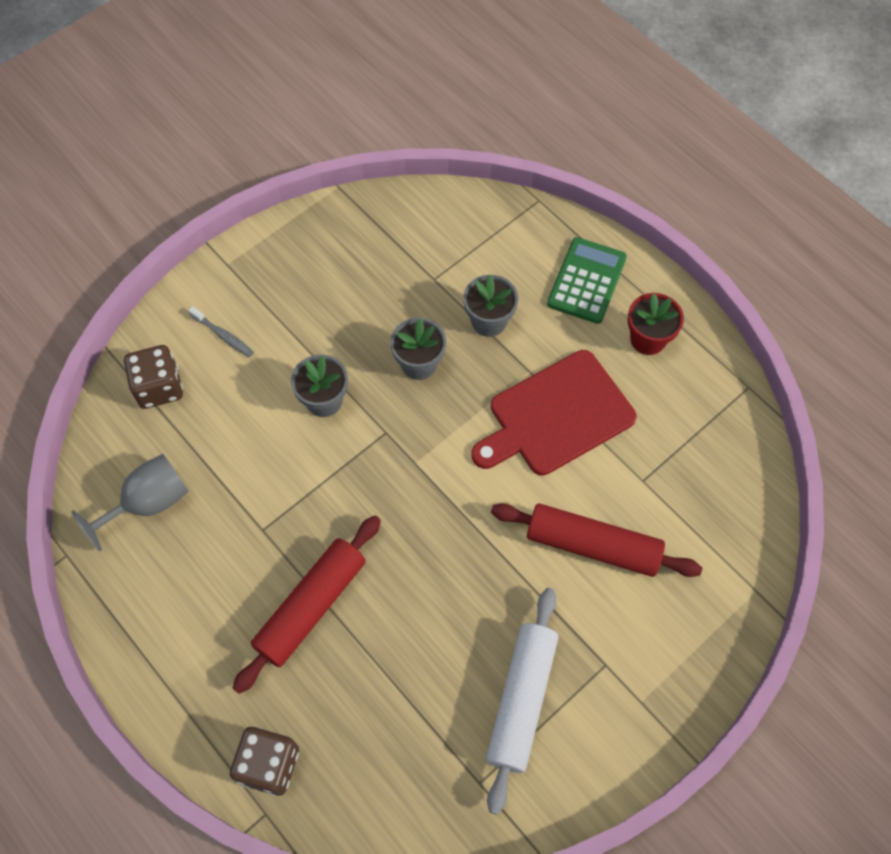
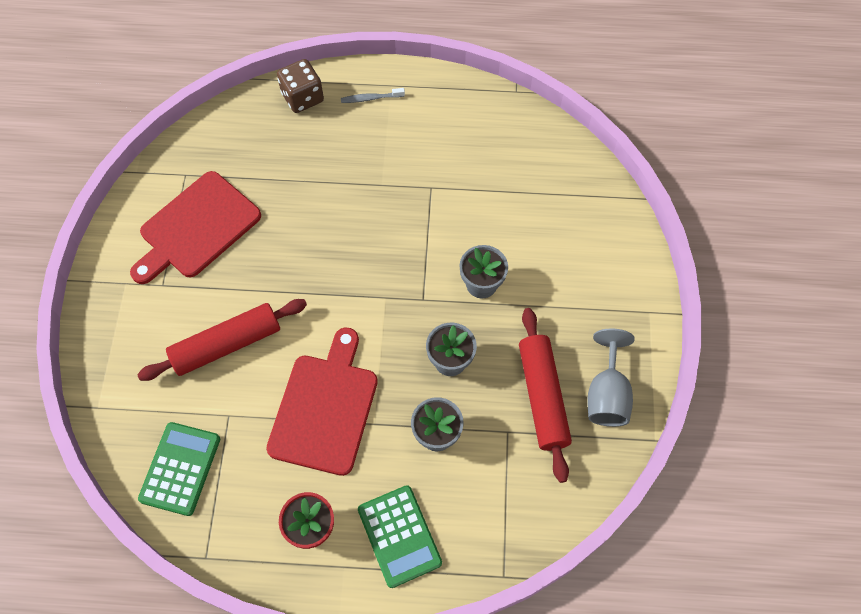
camera: 135 degrees right, 0 degrees up
grey goblet [72,454,189,552] -> grey goblet moved to [587,329,635,427]
brown dice [124,345,183,409] -> none
grey toothbrush [188,306,254,357] -> grey toothbrush moved to [341,88,405,103]
red rolling pin [232,515,381,694] -> red rolling pin moved to [519,308,572,483]
white rolling pin [486,588,558,815] -> red cutting board [130,171,261,284]
none -> green calculator [138,422,220,516]

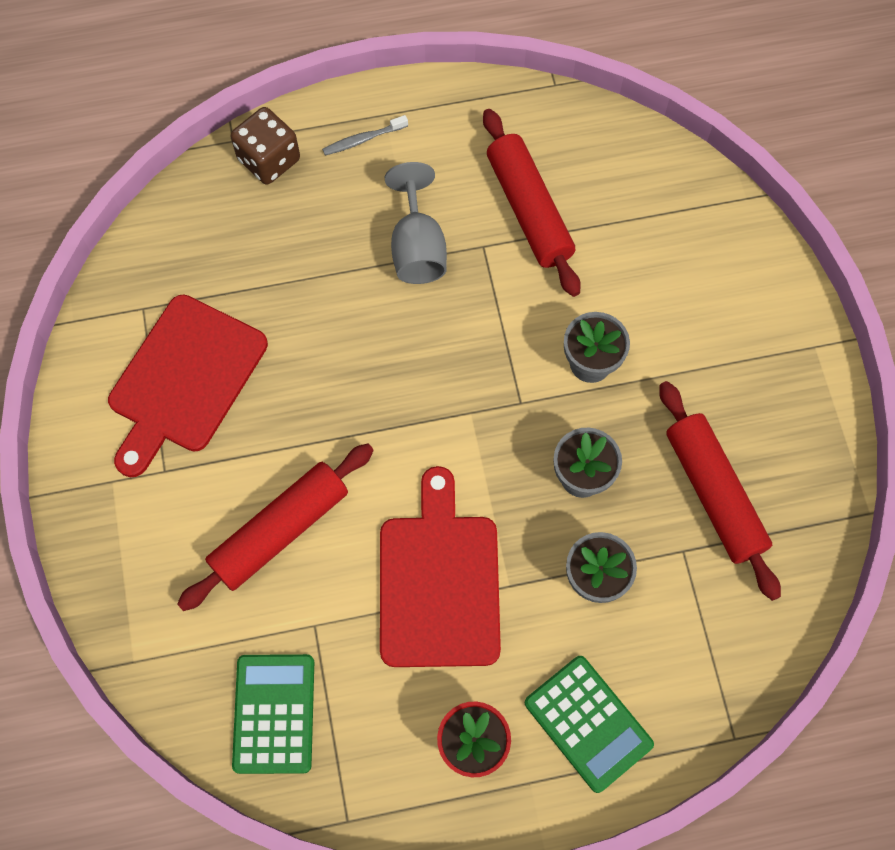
camera: 15 degrees left, 5 degrees up
grey goblet [587,329,635,427] -> grey goblet moved to [385,162,447,284]
none -> red rolling pin [483,109,581,297]

